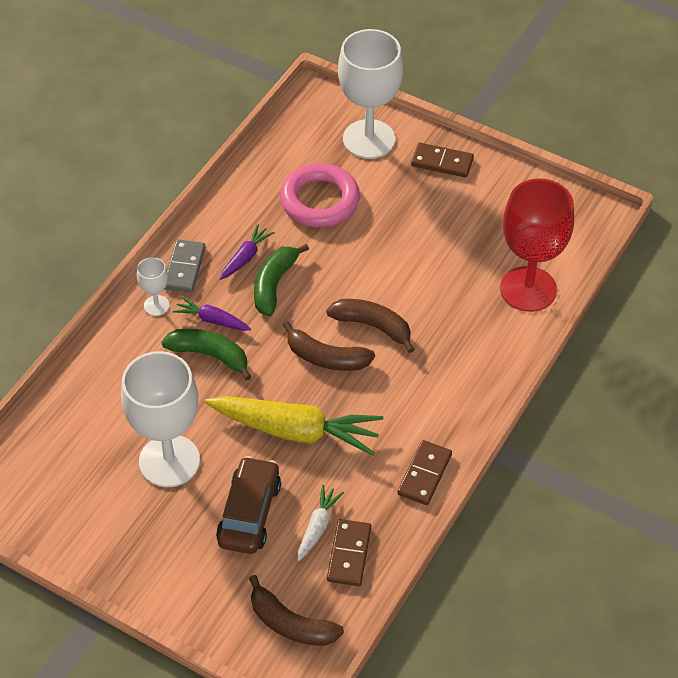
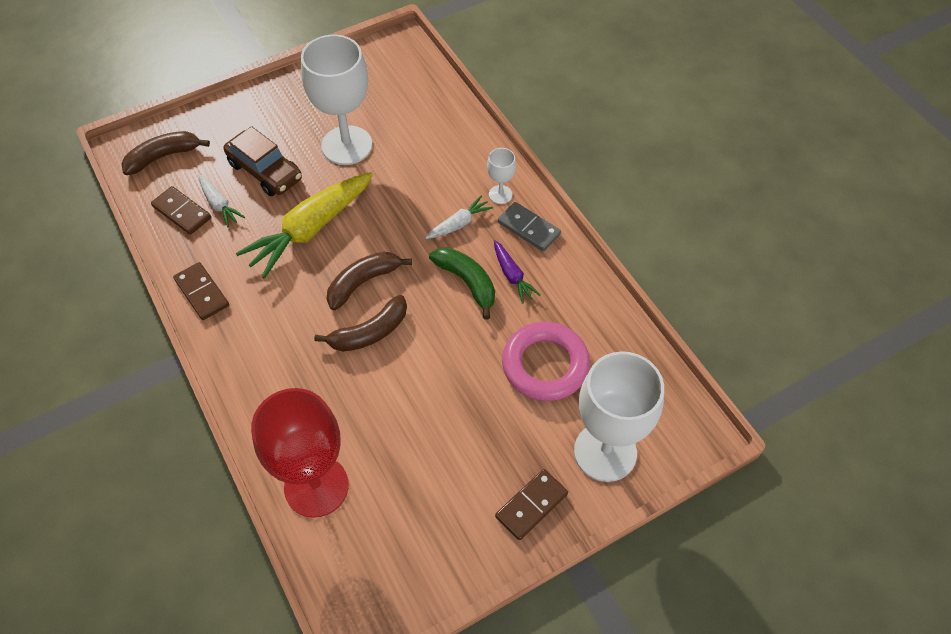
camera: 120 degrees right, 5 degrees up
green banana [161,329,251,381] -> none
purple carrot [173,296,251,331] -> white carrot [425,195,493,239]

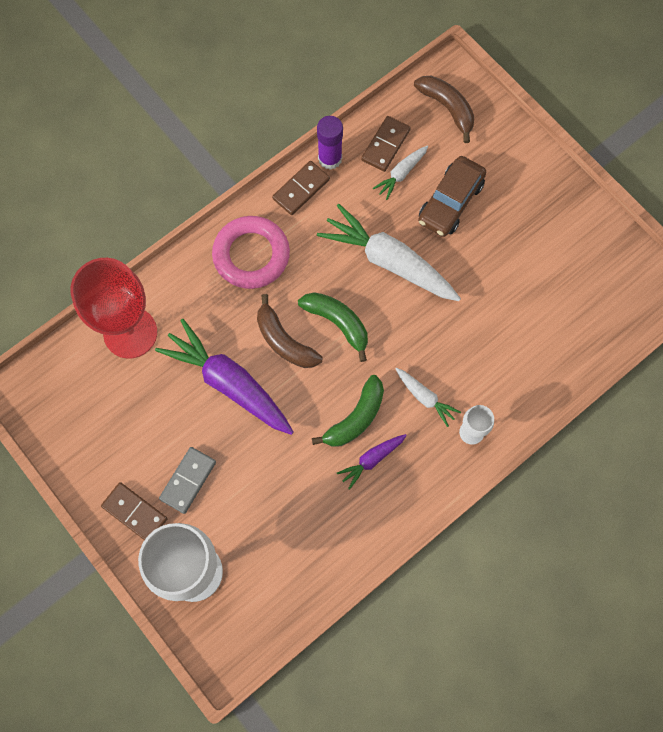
camera: 80 degrees right, 15 degrees up
yellow carrot [236,172,373,279] -> white carrot [317,204,461,301]
white goblet [301,35,372,165] -> none
brown banana [327,252,412,310] -> green banana [298,292,368,362]
grey domino [498,202,561,251] -> grey domino moved to [159,447,216,514]
pink ring [502,322,590,401] -> pink ring moved to [212,216,290,289]
none -> purple carrot [155,319,293,435]
none -> purple glue stick [317,116,343,170]

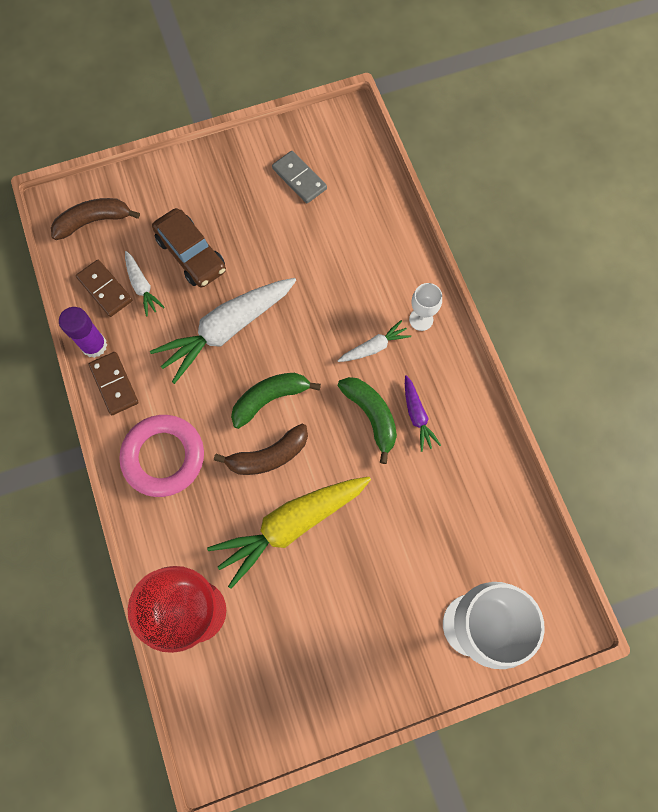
camera: 70 degrees left, 0 degrees up
brown domino [101,482,167,540] -> none
purple carrot [155,319,293,435] -> yellow carrot [207,477,371,589]
grey domino [159,447,216,514] -> grey domino moved to [272,151,327,203]

